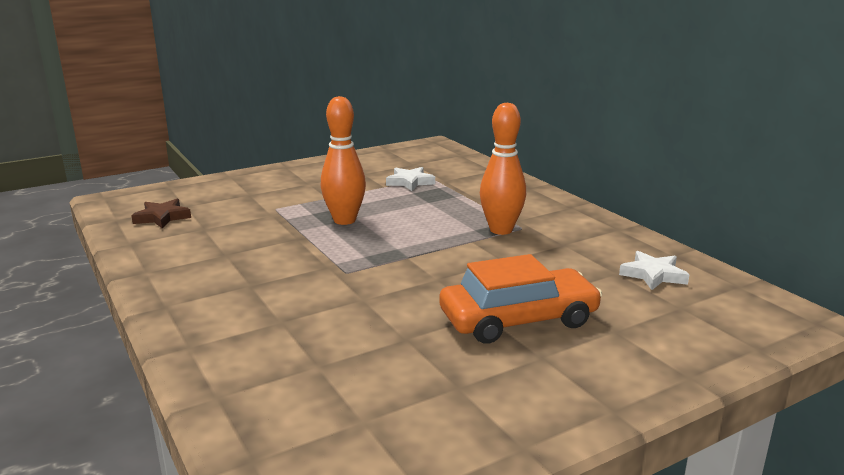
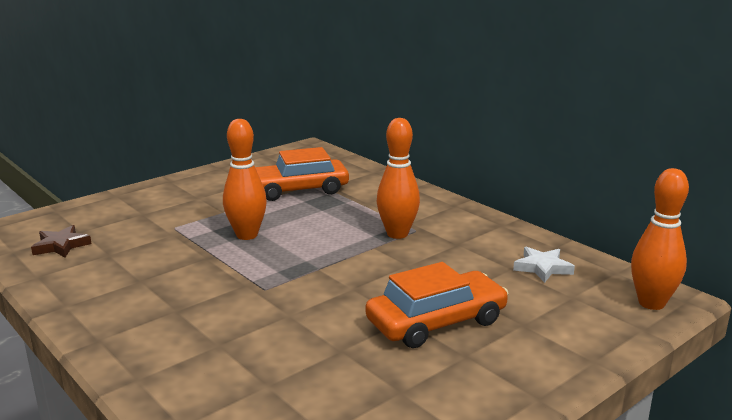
camera: 10 degrees left, 0 degrees up
white star [386,167,435,191] -> orange car [255,147,349,201]
none -> orange bowling pin [631,168,689,310]

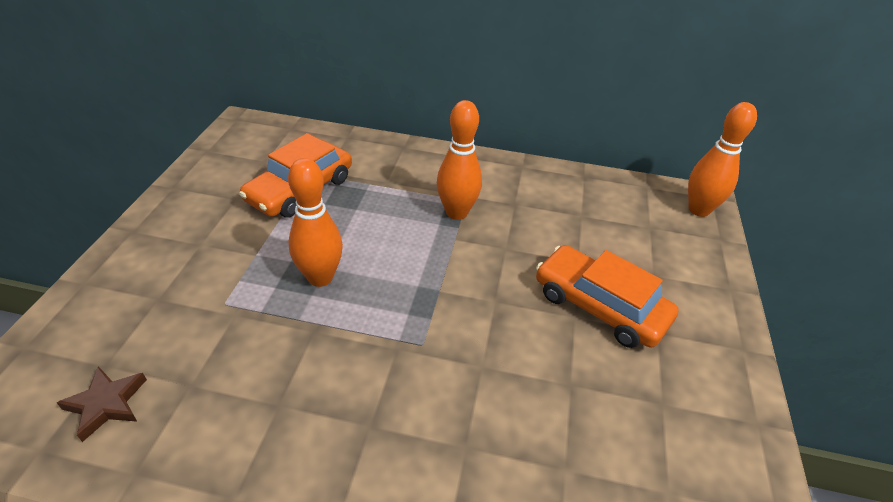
camera: 40 degrees left, 20 degrees up
orange car [365,262,509,348] -> orange car turned 75 degrees counterclockwise [536,245,679,348]
white star [513,247,575,283] -> none

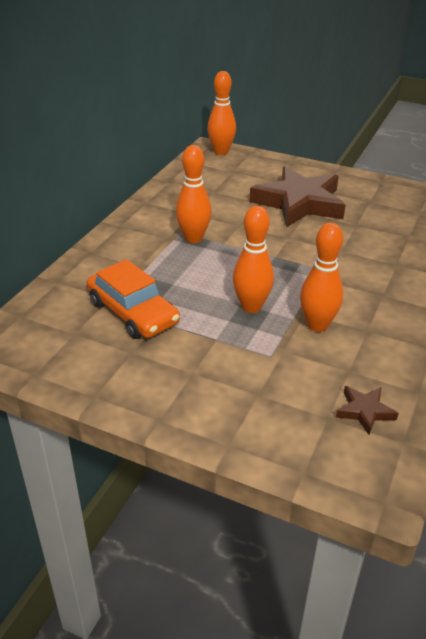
camera: 75 degrees left, 5 degrees down
orange car [536,245,679,348] -> brown star [249,166,345,227]
none -> orange bowling pin [300,223,343,332]

